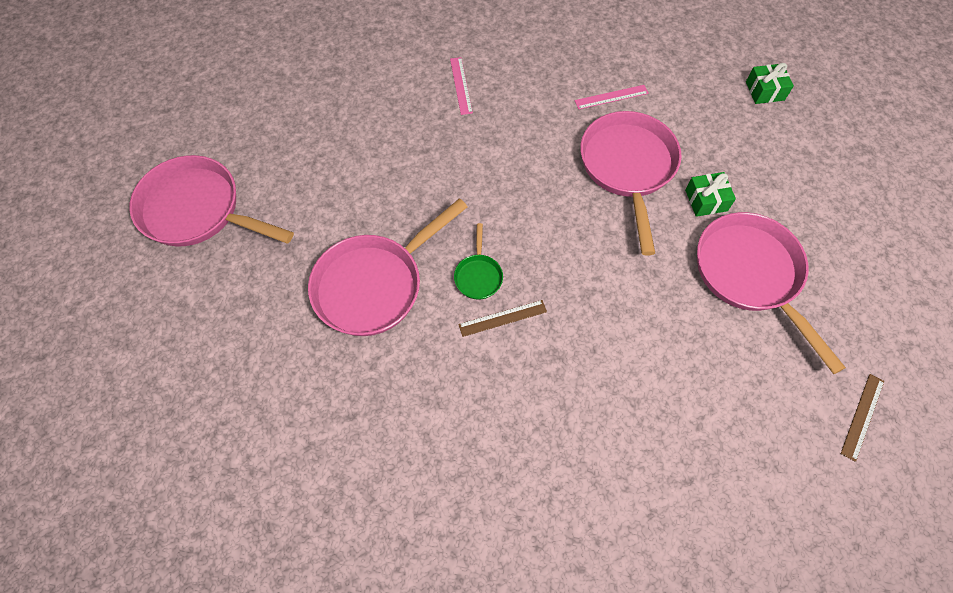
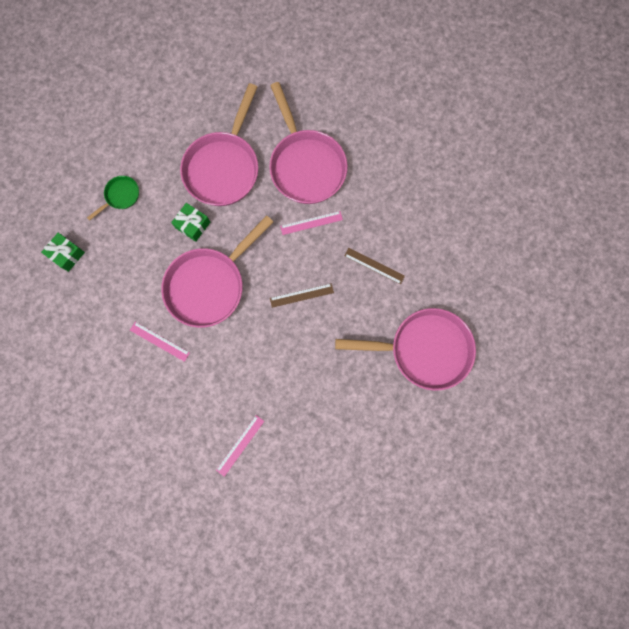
camera: 135 degrees left, 15 degrees up
pink pan [129,155,294,246] -> pink pan moved to [269,82,348,204]
green pan [454,223,503,300] -> green pan moved to [87,176,139,221]
brown ruler [841,374,884,462] -> brown ruler moved to [270,283,334,308]
none -> pink ruler [280,211,343,235]

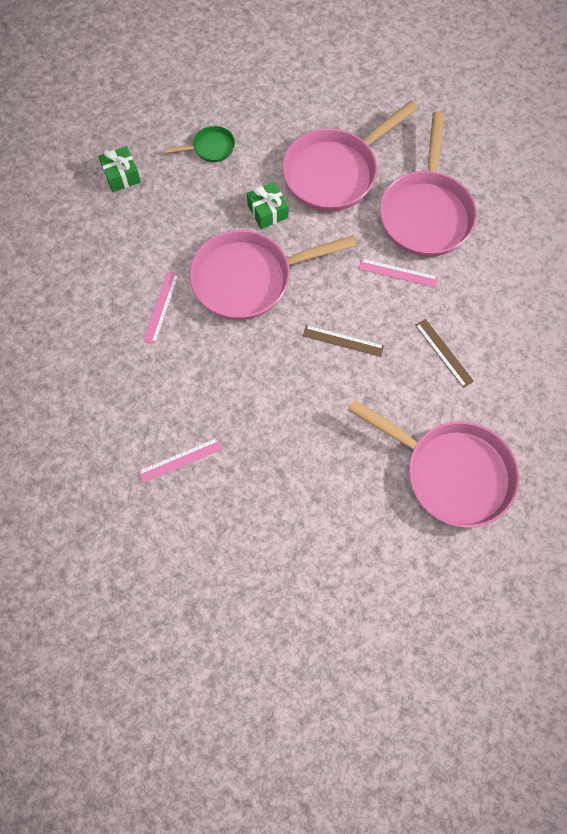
camera: 30 degrees right, 10 degrees down
pink ruler [130,322,190,362] -> pink ruler turned 45 degrees clockwise [143,272,179,344]

